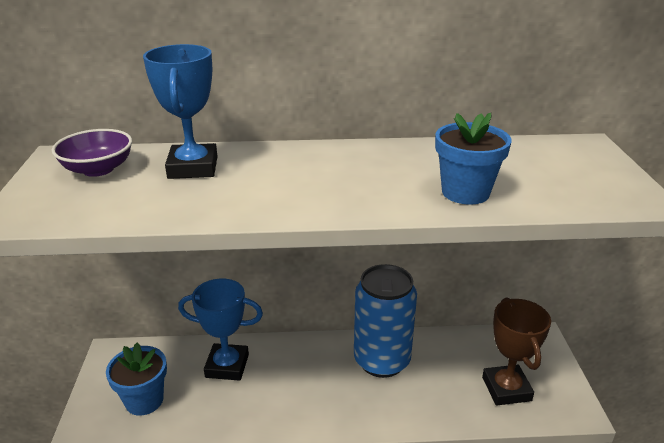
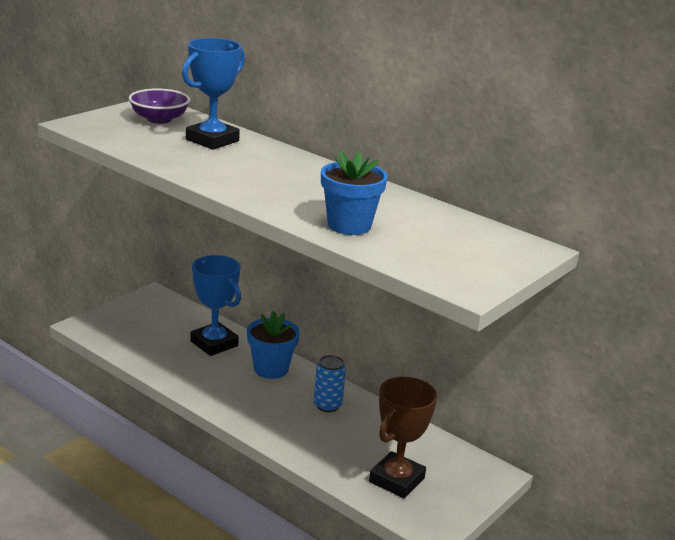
camera: 40 degrees right, 5 degrees down
blue flower pot [106,343,167,416] -> blue flower pot moved to [247,311,300,379]
blue can [354,264,417,378] -> blue can [314,355,346,412], size x0.49

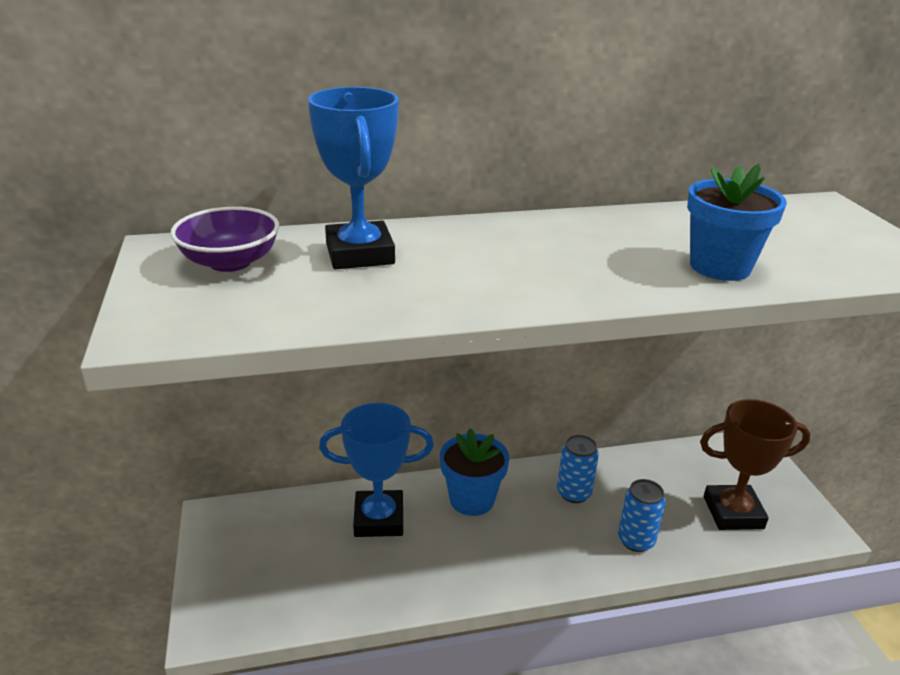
camera: 50 degrees left, 5 degrees up
brown trophy [369,377,437,498] -> brown trophy turned 75 degrees counterclockwise [700,399,811,530]
none -> blue can [618,479,666,552]

